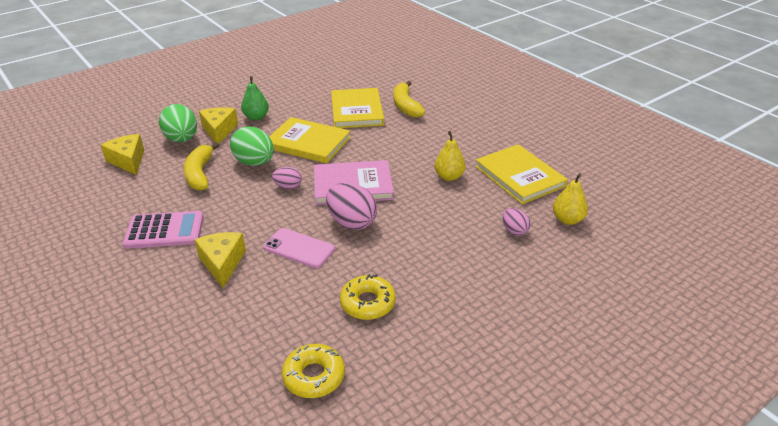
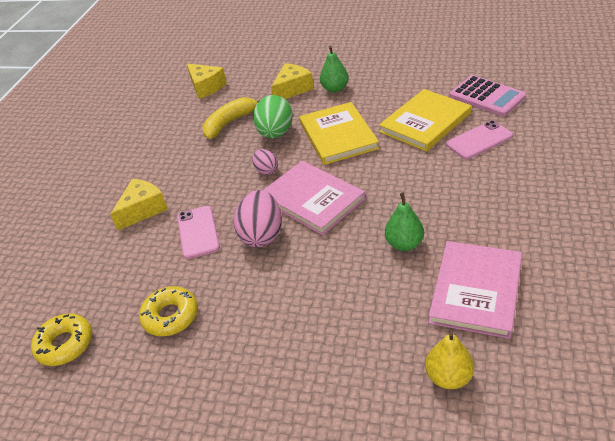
camera: 55 degrees right, 5 degrees up
yellow cheese [101,134,144,175] -> yellow cheese turned 120 degrees clockwise [187,63,227,99]
pink calculator [123,211,204,249] -> pink calculator moved to [450,75,526,116]
green egg [159,104,197,142] -> none
yellow banana [394,81,425,118] -> pink phone [446,120,513,159]
yellow pear [435,131,466,181] -> green pear [385,193,424,251]
yellow book [475,144,568,204] -> pink book [428,241,522,339]
pink egg [503,208,531,236] -> none

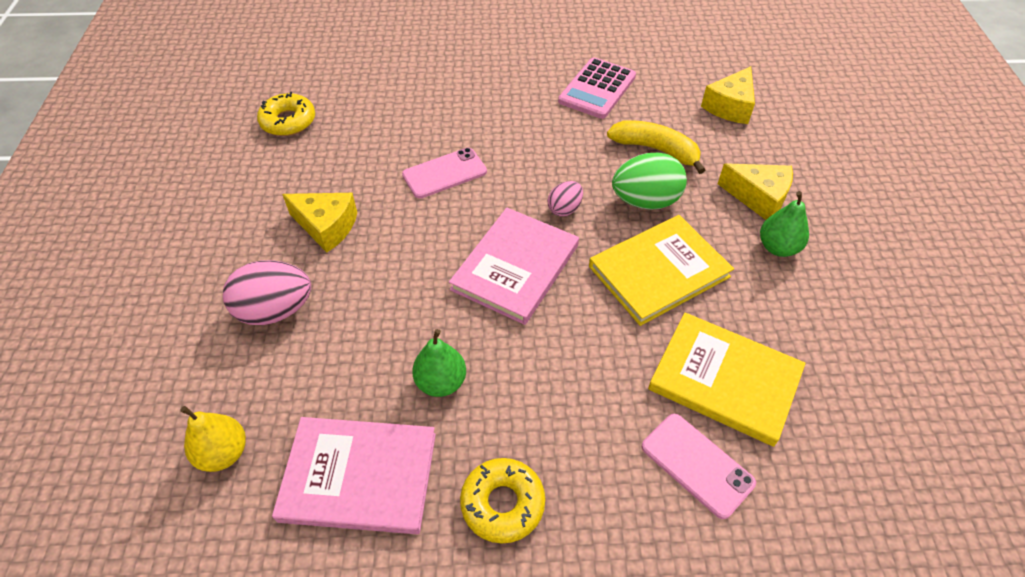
camera: 70 degrees right, 10 degrees up
yellow cheese [110,179,168,231] -> yellow cheese moved to [282,193,357,252]
yellow donut [139,286,198,336] -> yellow donut moved to [460,458,545,543]
pink egg [234,190,282,247] -> pink egg moved to [223,260,311,325]
pink calculator [450,75,526,116] -> pink calculator moved to [558,57,636,119]

